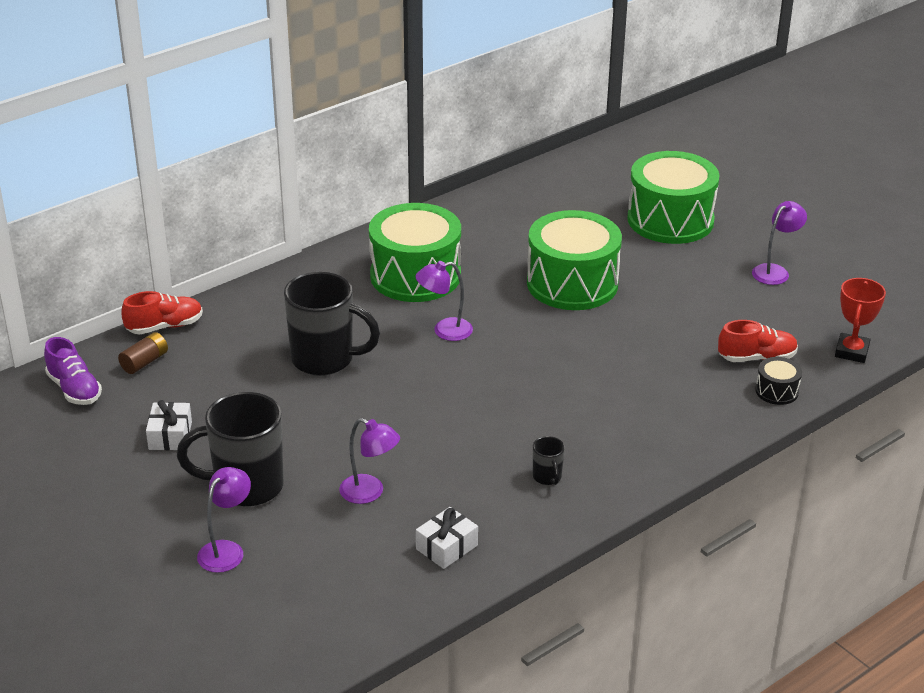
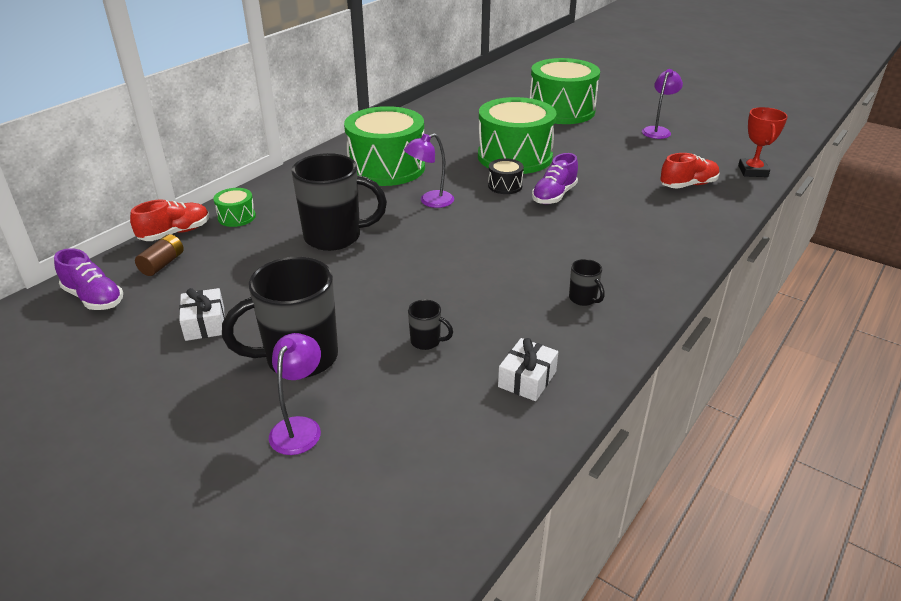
camera: 15 degrees left, 0 degrees up
purple lamp [339,418,400,504] -> black mug [408,299,453,350]
black drum [755,357,802,405] -> black drum moved to [488,158,524,194]
none -> green drum [213,188,256,227]
none -> purple shoe [532,153,578,204]

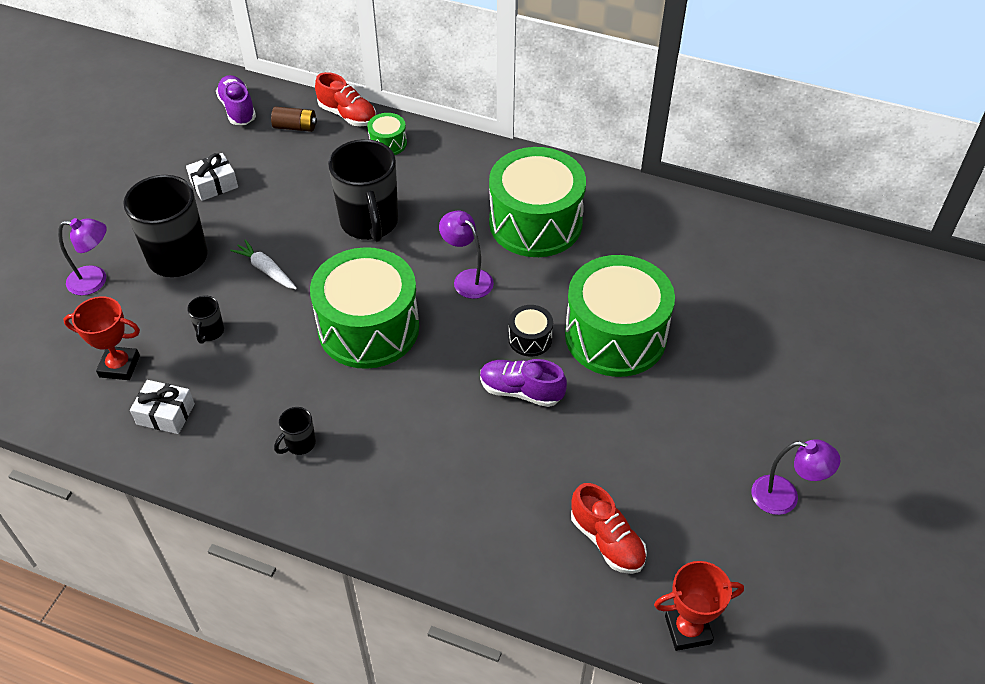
camera: 75 degrees right, 15 degrees up
purple shoe [54,248,123,310] -> purple shoe turned 135 degrees clockwise [216,75,256,125]
green drum [530,58,600,124] -> green drum moved to [310,247,419,369]
none -> red trophy [63,296,140,380]
none -> white carrot [230,239,297,289]

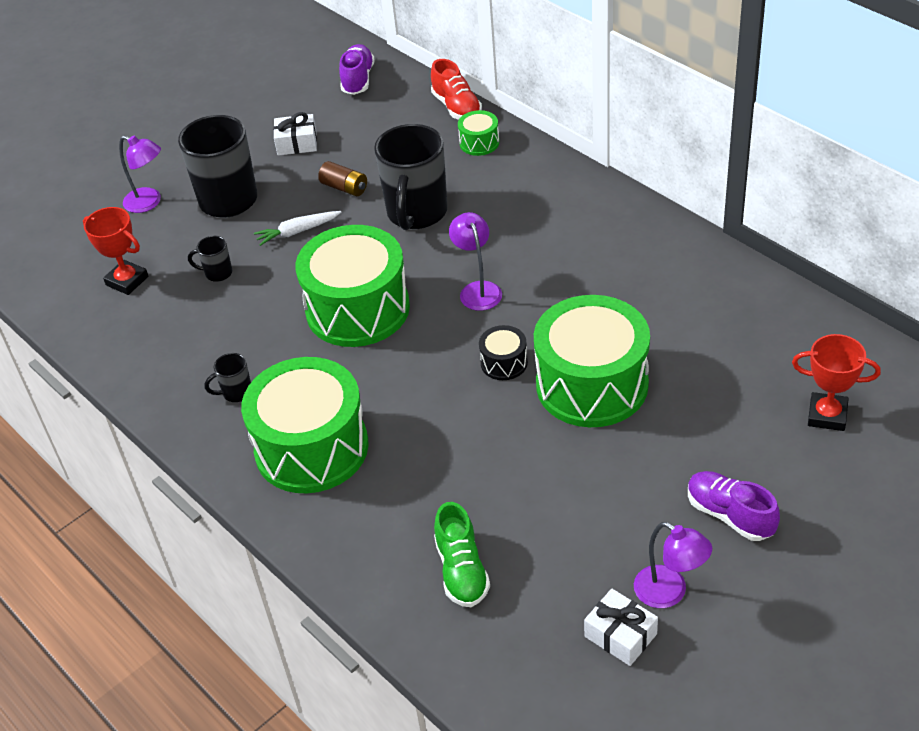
camera: 30 degrees right, 5 degrees down
white gift [130,380,195,434] -> white gift moved to [584,589,658,666]
black mug [187,295,224,344] -> black mug turned 60 degrees clockwise [188,236,232,282]
white carrot [230,239,297,289] -> white carrot turned 90 degrees counterclockwise [254,211,341,246]
brown battery [271,107,317,132] -> brown battery moved to [318,161,367,196]
purple shoe [480,359,567,407] -> purple shoe moved to [688,471,780,541]
green drum [489,147,586,257] -> green drum moved to [241,357,369,493]
red shoe [571,483,647,574] -> green shoe [434,502,490,607]
red trophy [654,561,744,651] -> red trophy moved to [792,334,881,431]

